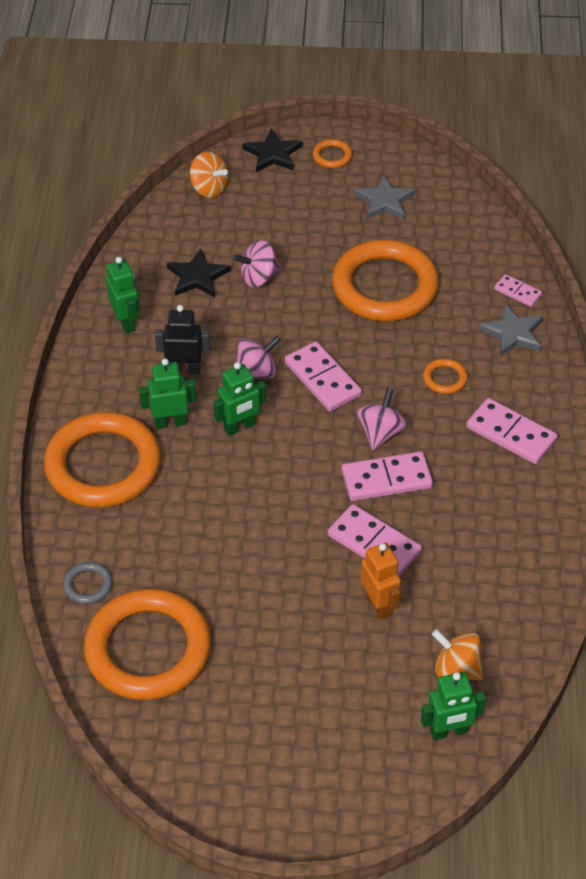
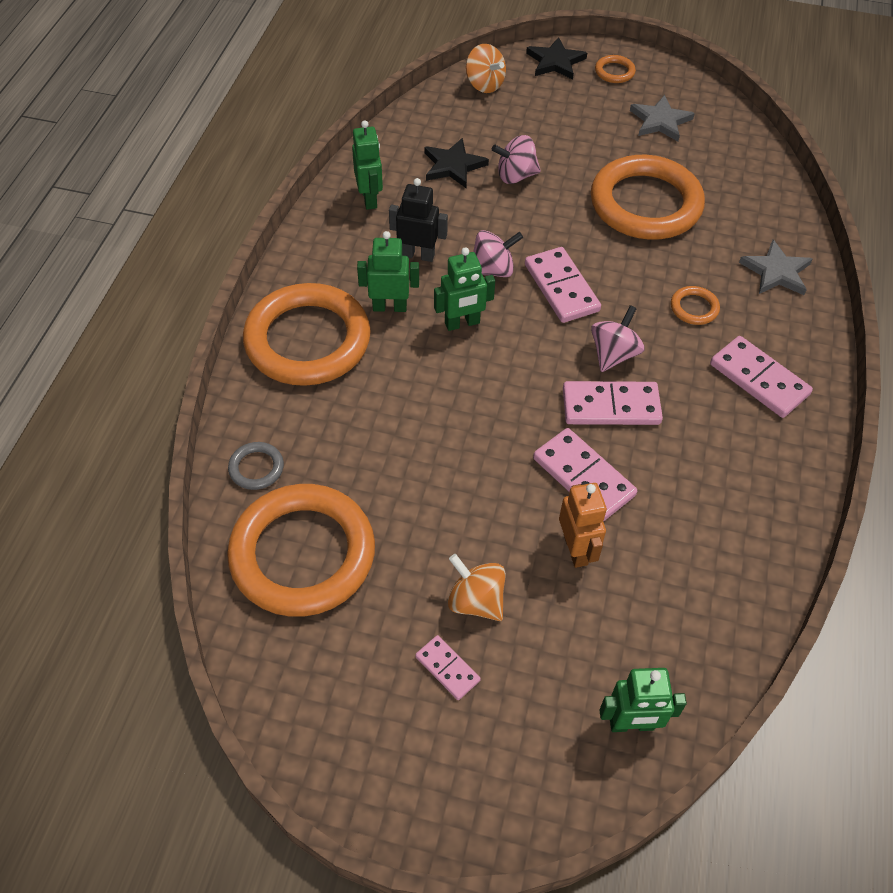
camera: 10 degrees right, 5 degrees up
orange spinning top [432,629,483,681] -> orange spinning top moved to [448,554,506,621]
pink domino [494,274,542,307] -> pink domino moved to [415,635,481,700]

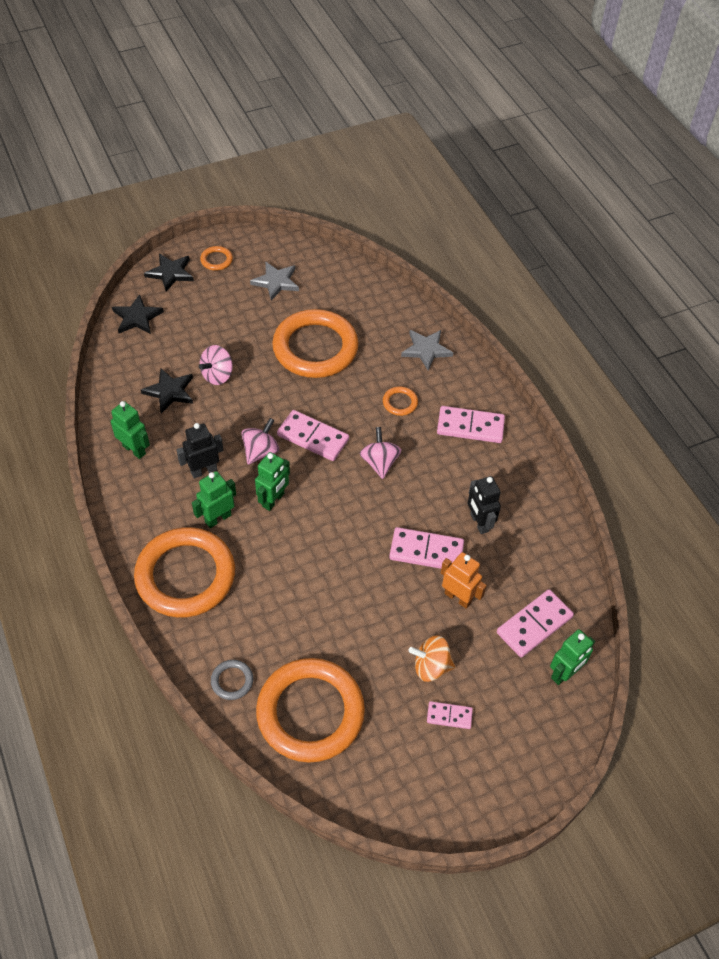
camera: 40 degrees left, 0 degrees up
orange spinning top [466,44,506,93] -> black star [112,294,164,334]
pink domino [563,381,663,425] -> pink domino moved to [497,589,574,658]
none -> black robot [468,476,501,534]

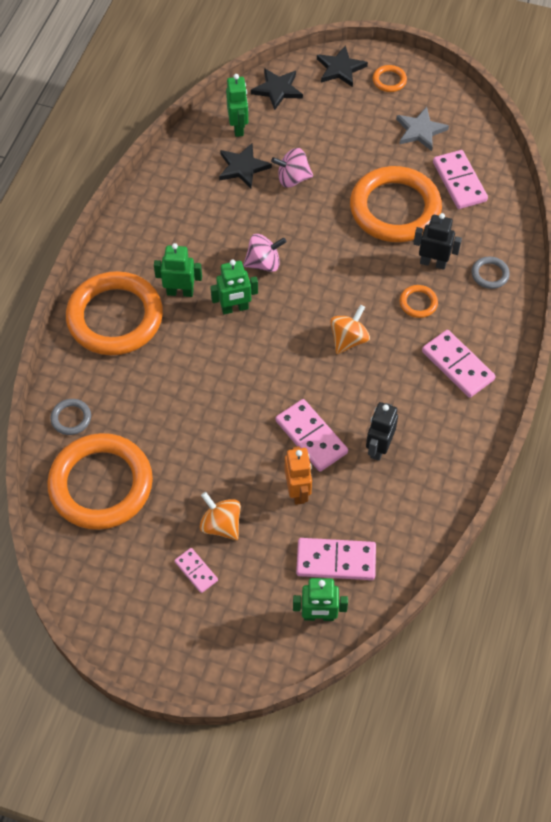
camera: 45 degrees right, 5 degrees up
green robot [111,401,150,459] -> green robot moved to [226,74,248,137]
black robot [176,423,223,479] -> black robot moved to [413,213,462,270]
pink domino [277,410,349,461] -> pink domino moved to [433,150,488,209]
pink spinning top [360,427,401,479] -> orange spinning top [330,305,370,354]
grey star [401,330,453,370] -> grey ring [472,257,510,289]

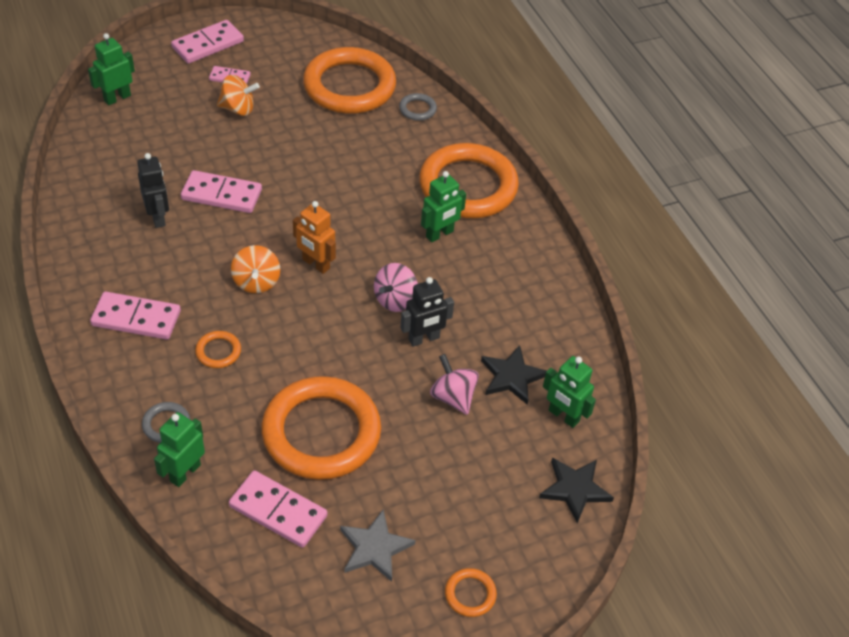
camera: 135 degrees right, 10 degrees down
green robot [210,260,258,314] -> green robot moved to [154,412,205,487]
pink spinning top [271,148,313,188] -> pink spinning top turned 75 degrees counterclockwise [430,354,479,415]
orange robot [285,446,312,505] -> orange robot moved to [293,201,336,274]
pink domino [296,538,376,580] -> pink domino moved to [171,20,244,64]
black star [317,45,368,87] -> none
black robot [413,213,462,270] -> black robot moved to [400,277,454,347]

